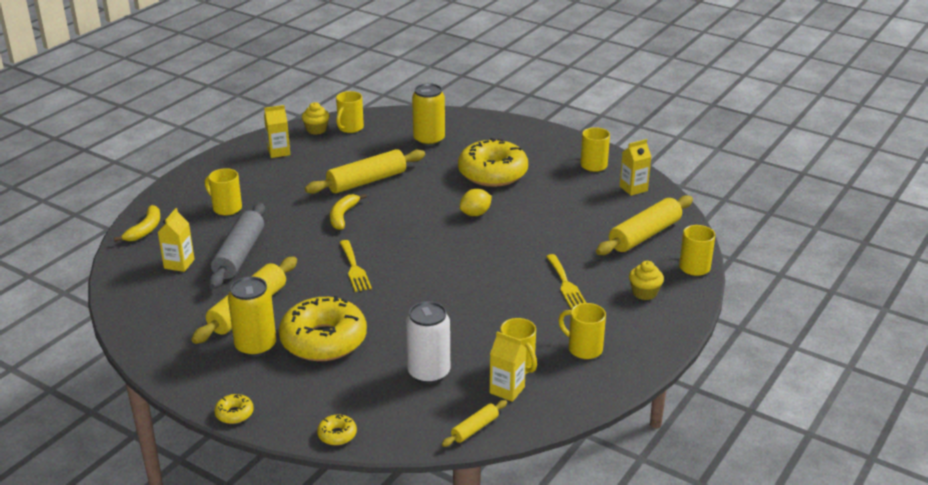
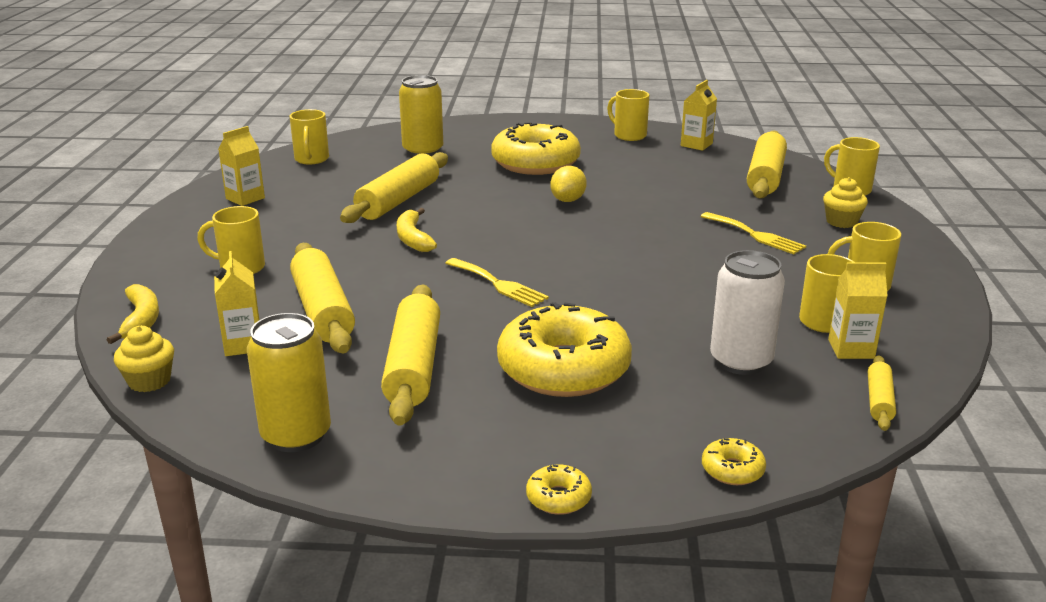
camera: 30 degrees left, 5 degrees down
grey rolling pin [209,203,265,289] -> yellow rolling pin [290,243,355,353]
yellow can [228,276,276,357] -> yellow can moved to [247,313,331,452]
yellow cupcake [302,102,330,135] -> yellow cupcake moved to [114,326,174,392]

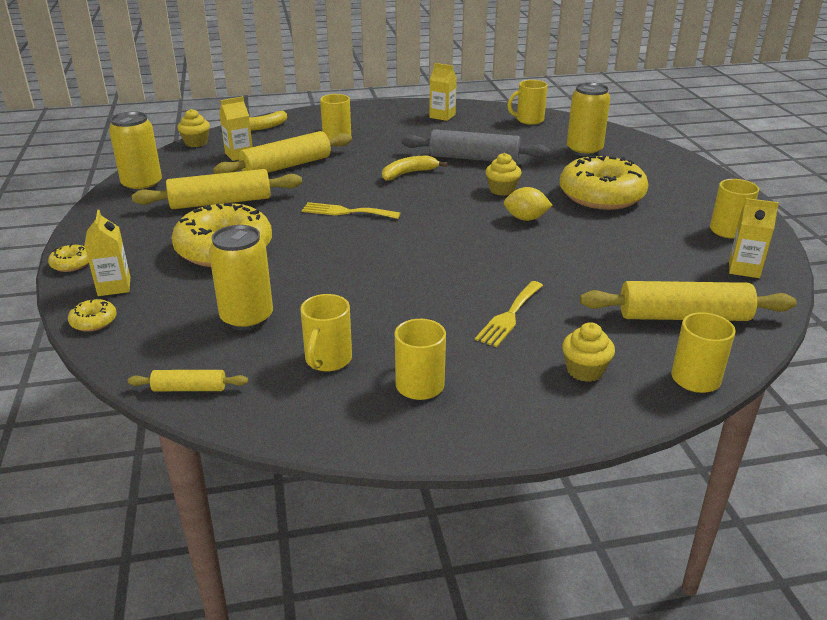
camera: 75 degrees right, 5 degrees up
yellow rolling pin [340,152,448,223] -> grey rolling pin [401,129,550,163]
yellow fork [445,258,549,307] -> yellow fork turned 75 degrees clockwise [302,202,400,219]
white can [710,250,785,375] -> yellow can [209,225,273,331]
yellow carton [828,262,888,359] -> yellow carton moved to [84,210,130,296]
none -> yellow cupcake [485,153,521,196]

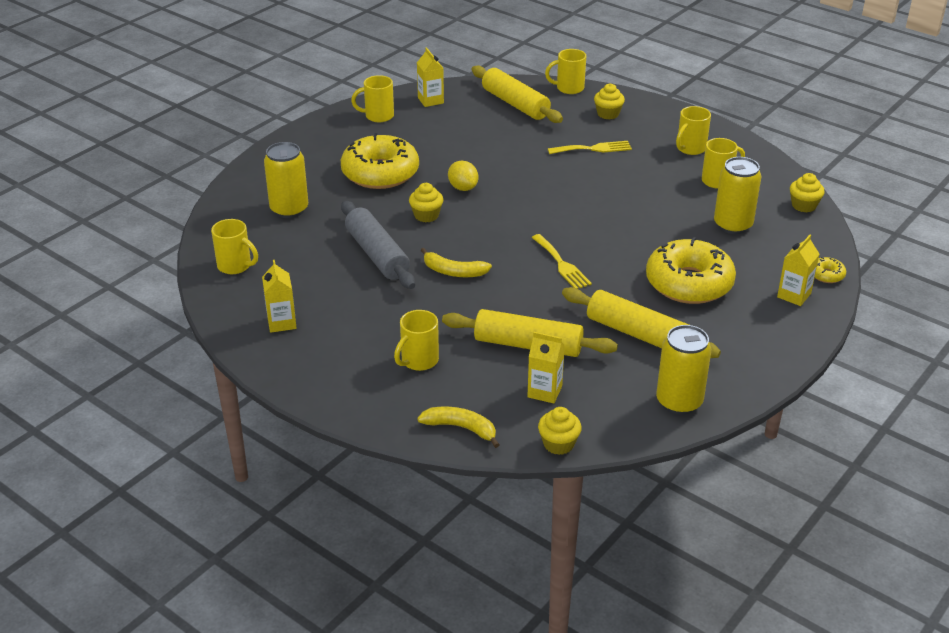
camera: 130 degrees left, 5 degrees up
yellow donut [48,244,89,272] -> none
yellow rolling pin [128,370,248,391] -> yellow cupcake [790,173,825,213]

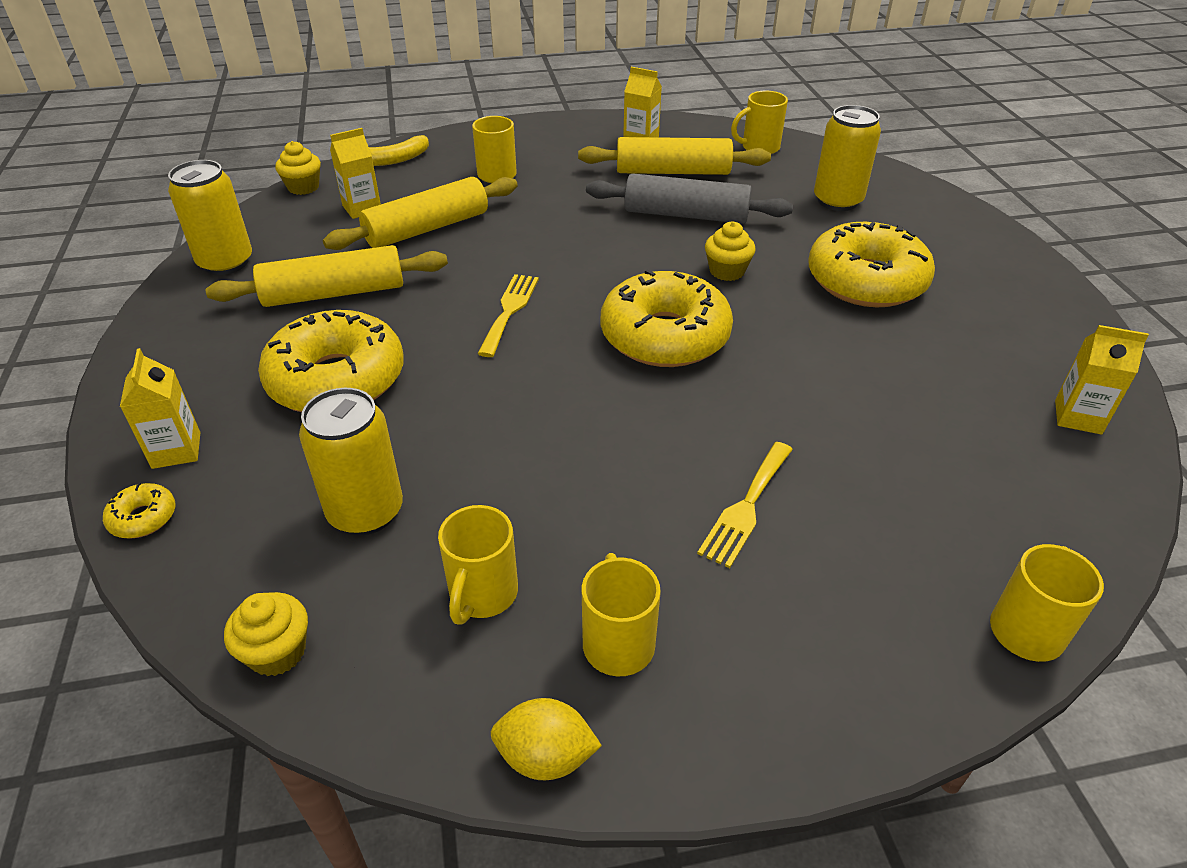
camera: 130 degrees right, 5 degrees up
yellow mug [351,75,394,122] -> none
yellow banana [421,248,492,277] -> none
yellow lemon [448,161,478,191] -> yellow lemon moved to [491,698,602,780]
yellow rolling pin [472,66,563,123] -> yellow rolling pin moved to [578,137,771,175]
yellow fork [531,234,592,289] -> yellow fork turned 90 degrees clockwise [477,274,539,357]
yellow cupcake [594,83,625,119] -> none
none -> yellow donut [601,269,733,367]

